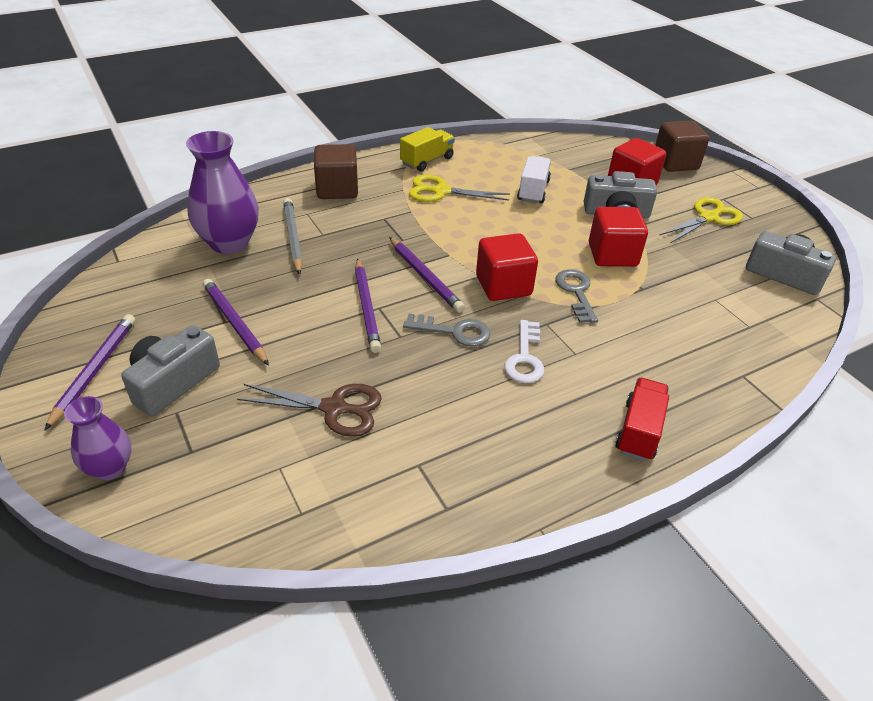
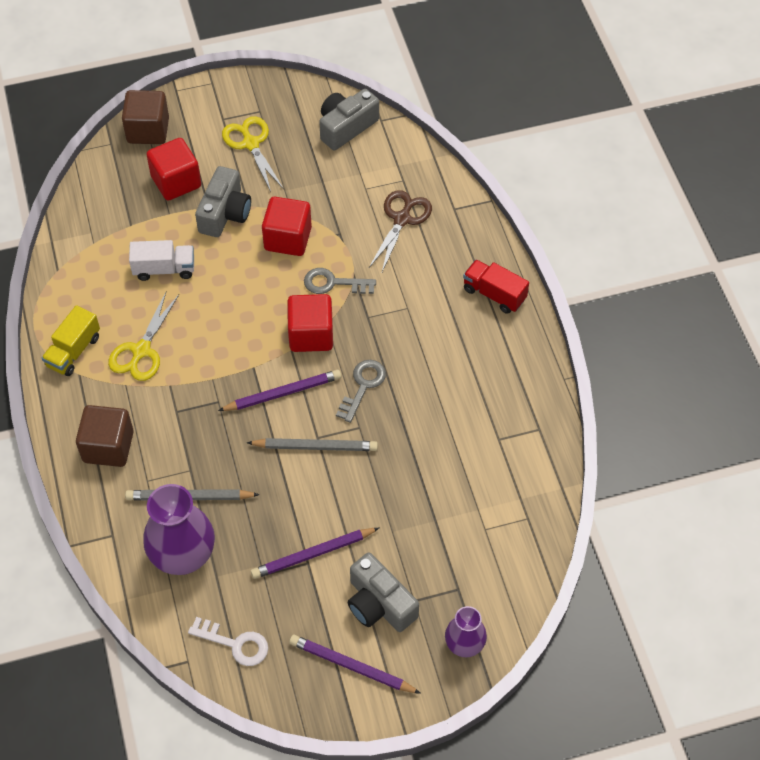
camera: 75 degrees left, 15 degrees up
brown scissors [237,384,382,437] -> brown scissors moved to [369,190,432,272]
purple pencil [355,259,381,353] -> grey pencil [247,438,378,451]
yellow truck [400,127,455,172] -> yellow truck turned 120 degrees counterclockwise [42,305,100,376]
white key [504,320,544,383] -> white key moved to [188,617,268,666]
white truck [517,156,551,204] -> white truck turned 150 degrees clockwise [129,240,194,281]

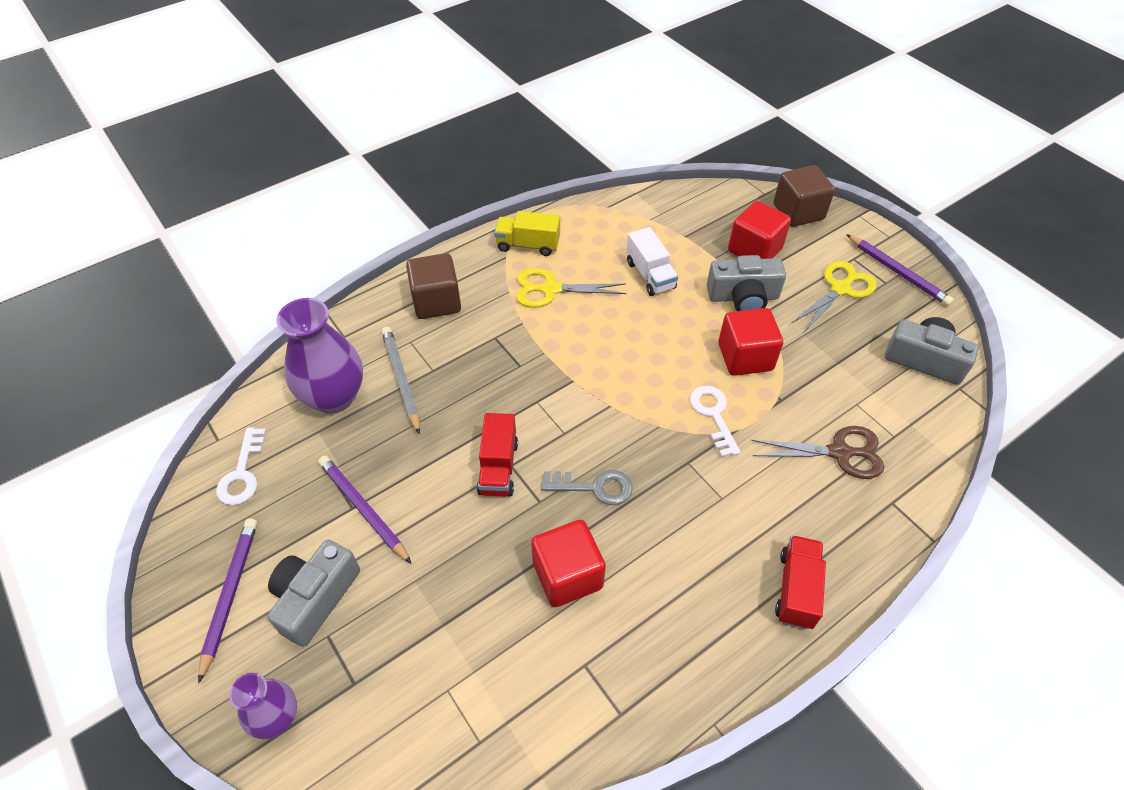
camera: 70 degrees right, 5 degrees down
purple pencil [218,370,341,411] -> purple pencil moved to [846,234,954,306]
grey pencil [247,438,378,451] -> red truck [477,413,518,497]
red cube [287,294,333,352] -> red cube moved to [531,520,606,607]
grey key [304,268,376,294] -> white key [690,386,741,457]

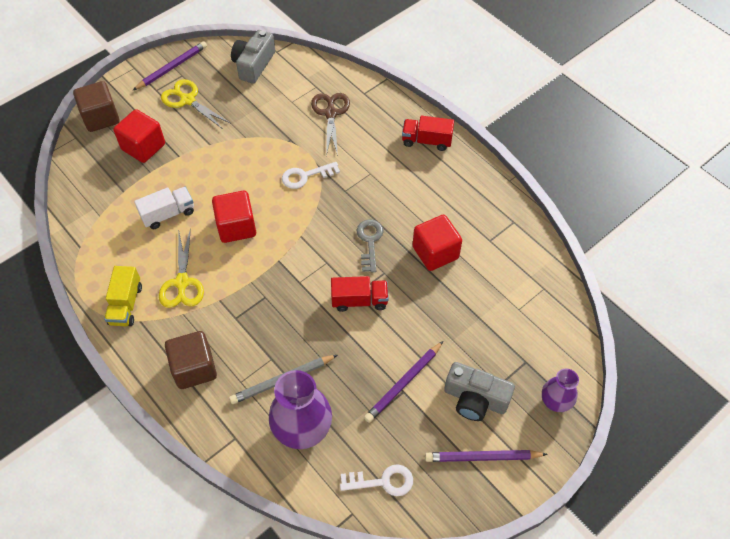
camera: 95 degrees left, 5 degrees up
grey camera [707,255,786,311] -> none
red cube [718,308,783,376] -> red cube moved to [212,191,256,243]

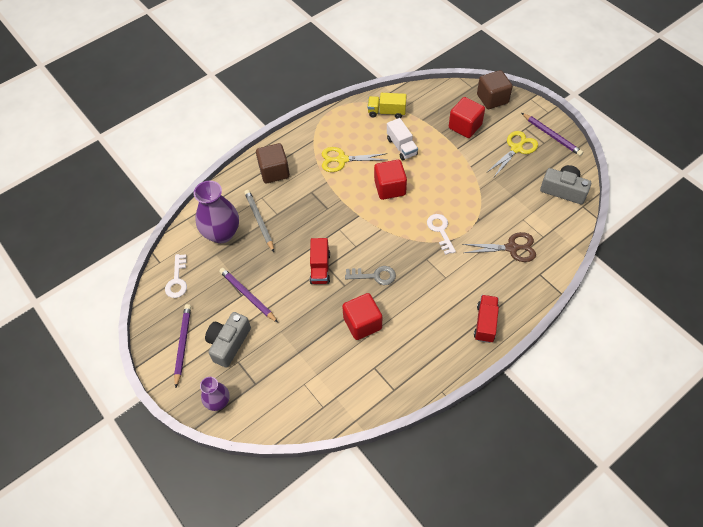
camera: 95 degrees right, 0 degrees up
yellow truck [104,266,142,326] -> yellow truck moved to [368,93,407,119]

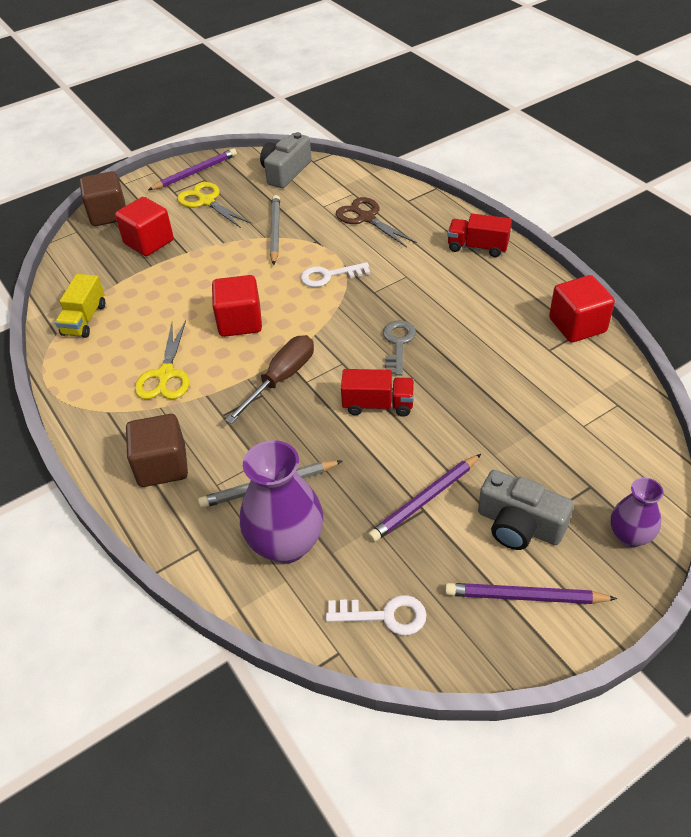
camera: 85 degrees left, 10 degrees down
red cube [342,293,382,340] -> red cube moved to [549,275,615,342]
white truck [387,118,418,161] -> none
brown scissors [462,232,536,262] -> brown scissors turned 45 degrees counterclockwise [336,197,417,248]
none -> brown screwdriver [225,335,314,424]
none -> grey pencil [270,195,280,265]

